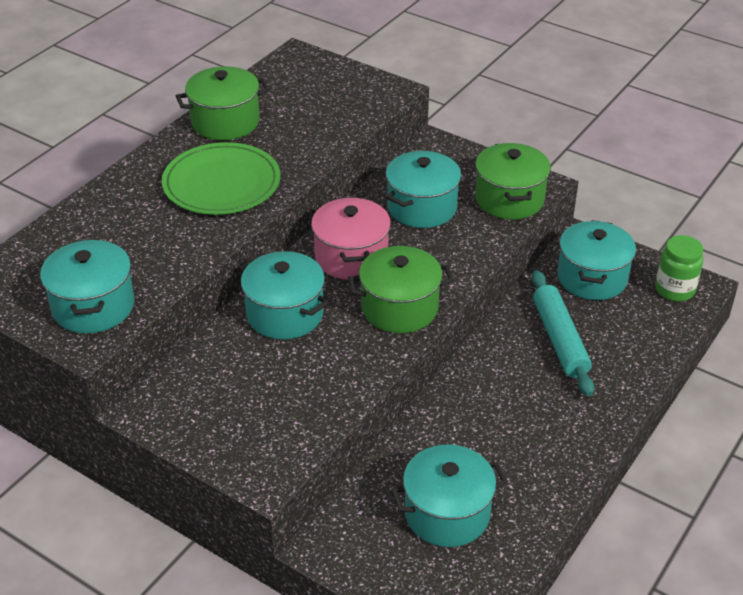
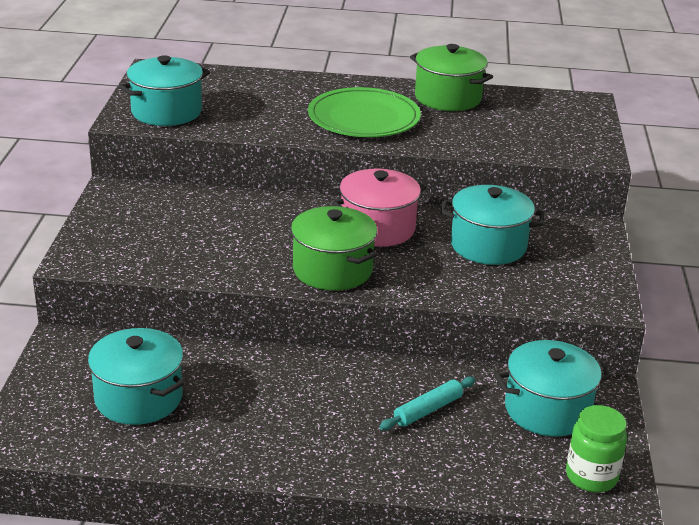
camera: 60 degrees right, 10 degrees down
turquoise pot [239,251,329,340] -> none
green pot [475,143,551,220] -> none
turquoise rolling pin [531,270,595,397] -> turquoise rolling pin [379,377,476,430], size x0.61

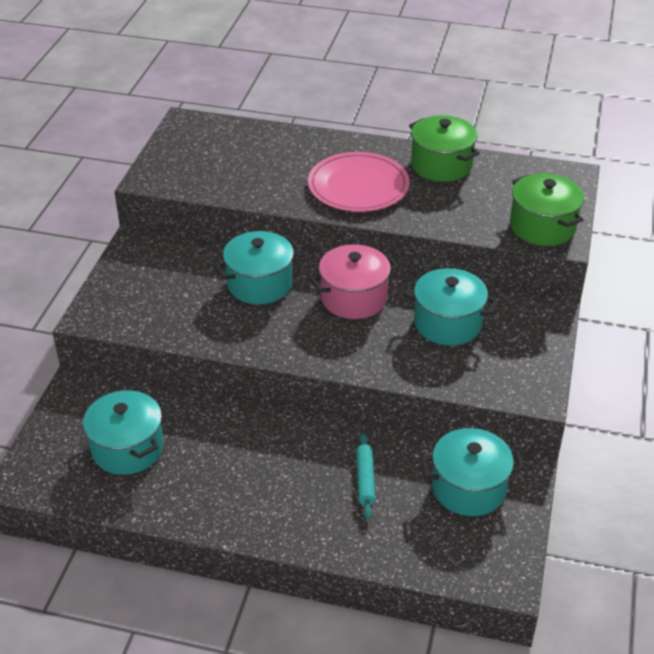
camera: 10 degrees right, 10 degrees up
turquoise pot [119,55,210,126] -> turquoise pot moved to [215,231,302,304]
green pot [291,206,378,291] -> green pot moved to [510,174,584,246]
green plate [308,87,421,137] -> pink plate [308,152,410,212]
turquoise rolling pin [379,377,476,430] -> turquoise rolling pin turned 60 degrees counterclockwise [356,433,376,519]
green jar [566,405,627,493] -> none

